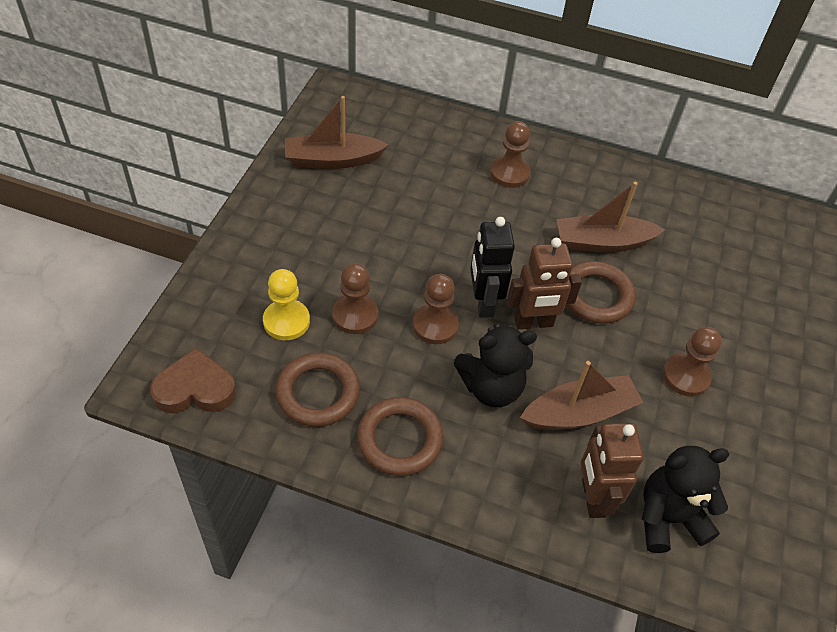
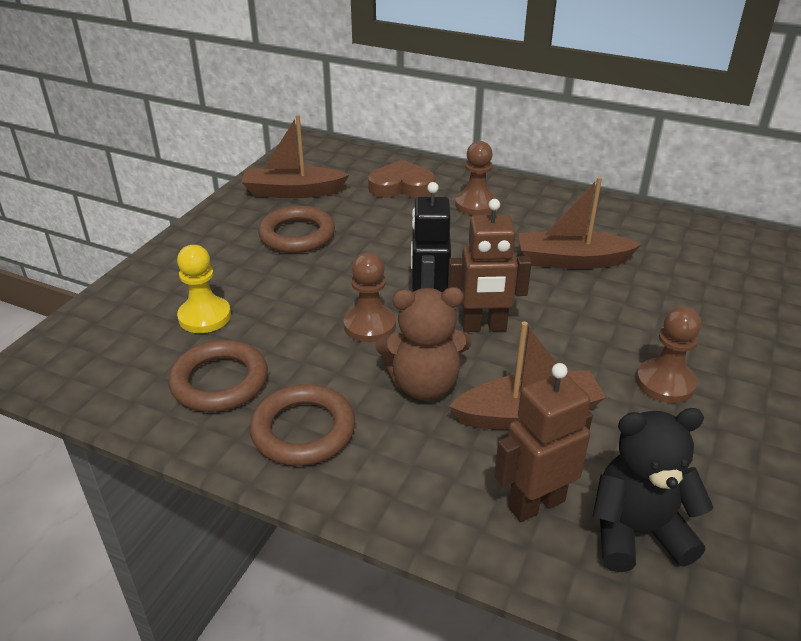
camera: 10 degrees right, 15 degrees down
brown heart [150,348,236,414] -> brown heart moved to [368,159,436,198]
brown pawn [332,263,378,334] -> none
black teddy bear [454,323,537,407] -> brown teddy bear [376,287,472,400]
brown ring [566,261,636,324] -> brown ring moved to [258,206,335,253]
brown robot [581,423,644,518] -> brown robot turned 60 degrees clockwise [494,363,593,522]

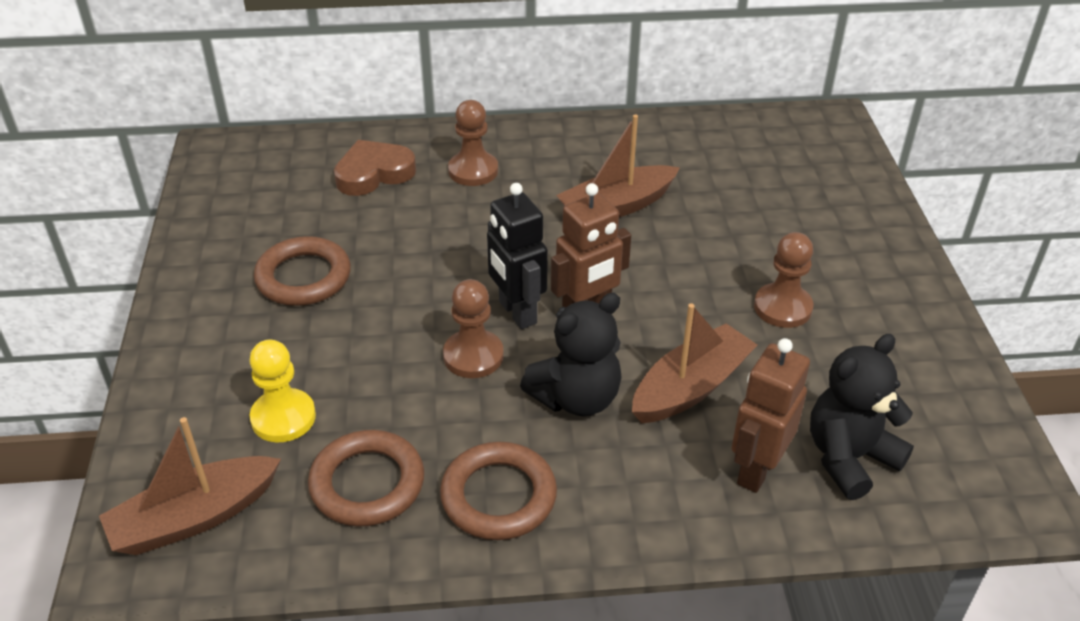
camera: 30 degrees left, 5 degrees up
brown boat [241,114,349,198] -> brown boat moved to [99,417,281,555]
brown teddy bear [376,287,472,400] -> black teddy bear [520,293,622,416]

